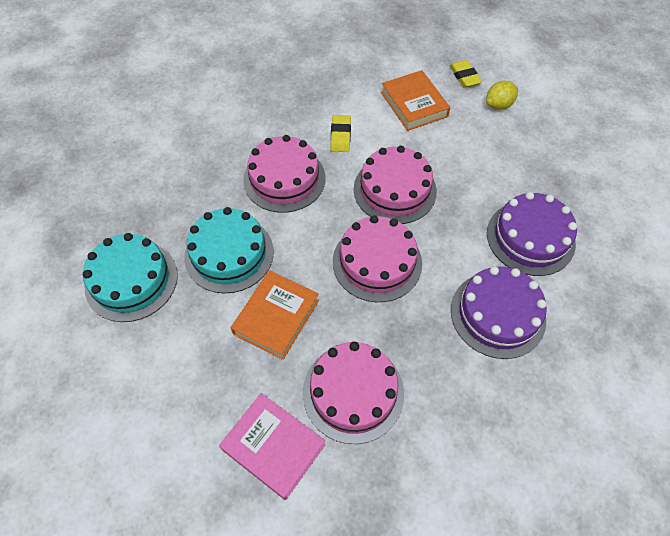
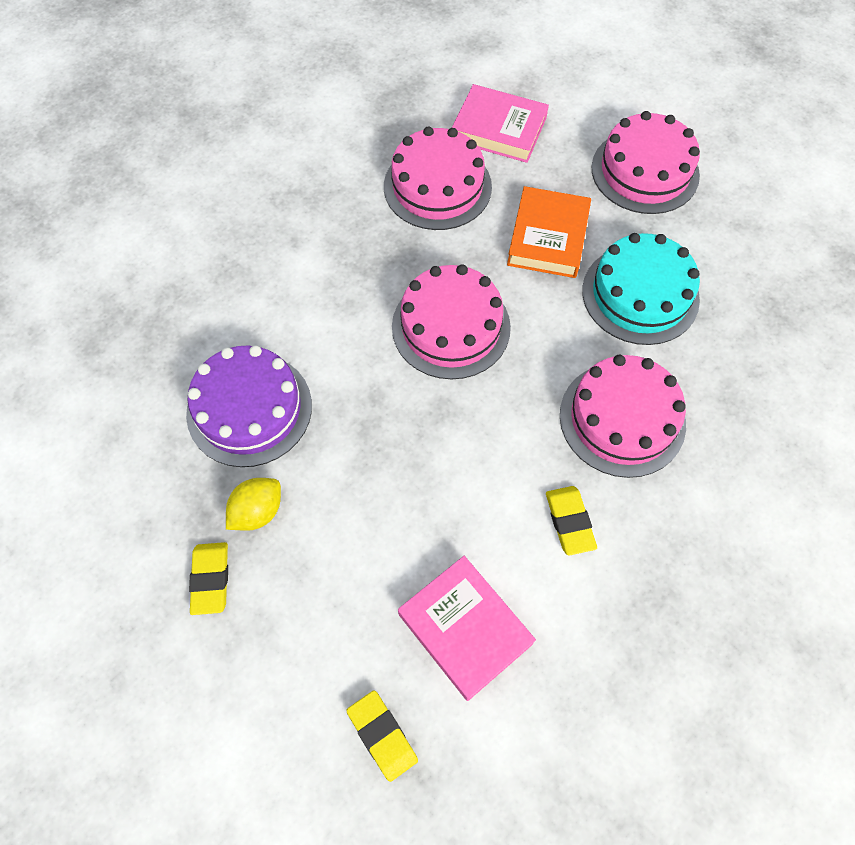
camera: 165 degrees right, 5 degrees up
turquoise cake [83,233,178,322] -> none
pink cake [354,146,437,224] -> pink cake moved to [591,111,700,214]
orange book [381,70,450,131] -> pink book [398,556,536,701]
purple cake [451,266,547,359] -> none
yellow lemon [486,81,518,110] -> yellow lemon moved to [226,478,281,531]
none -> yellow eraser [189,542,228,615]

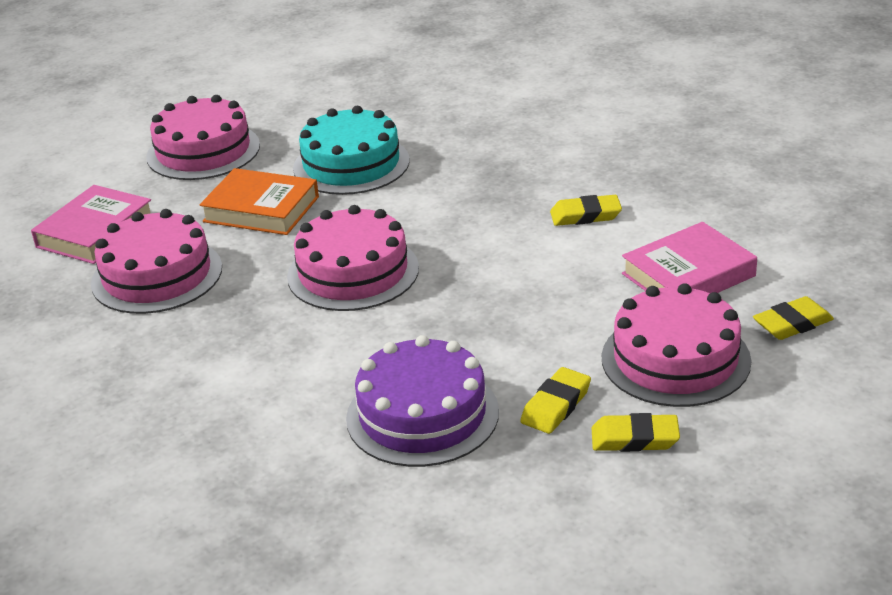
camera: 80 degrees left, 30 degrees down
yellow lemon [226,478,281,531] -> yellow eraser [520,367,591,434]
pink cake [560,355,686,478] -> pink cake moved to [602,283,751,407]

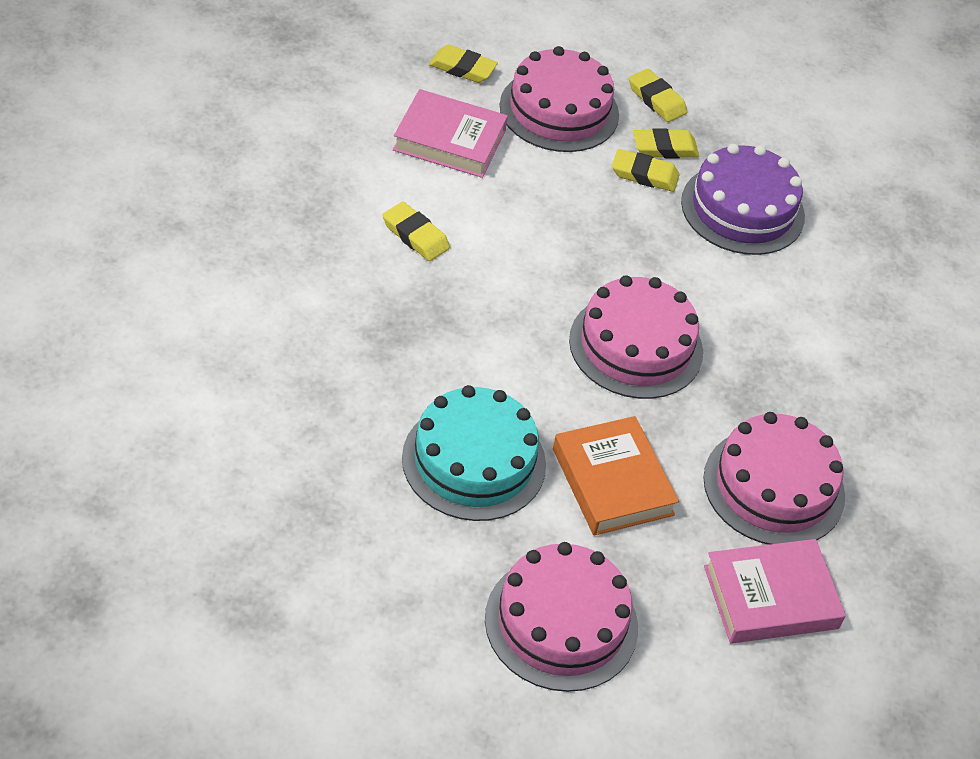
camera: 140 degrees left, 15 degrees up
none -> yellow eraser [612,149,680,192]

